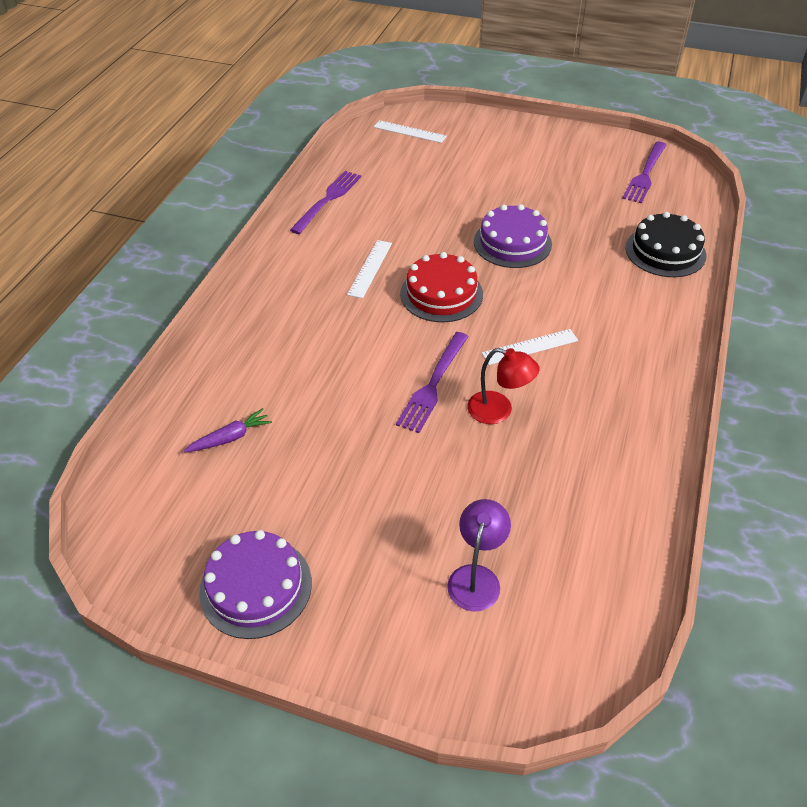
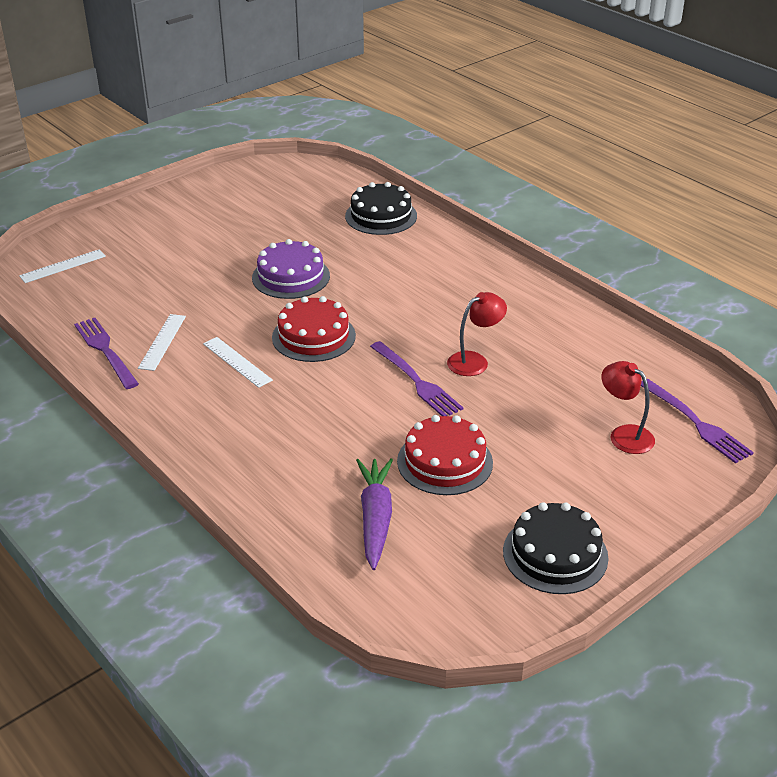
camera: 60 degrees left, 10 degrees down
purple carrot [184,408,272,452] -> purple carrot [356,458,393,570], size x1.64
purple cake [199,530,312,639] -> black cake [503,502,609,594]
purple lamp [447,499,511,612] -> red lamp [602,361,655,454]
white ruler [482,329,578,365] -> white ruler moved to [138,314,186,371]
purple fork [622,142,666,203] -> purple fork moved to [641,379,754,464]
none -> red cake [397,415,493,495]

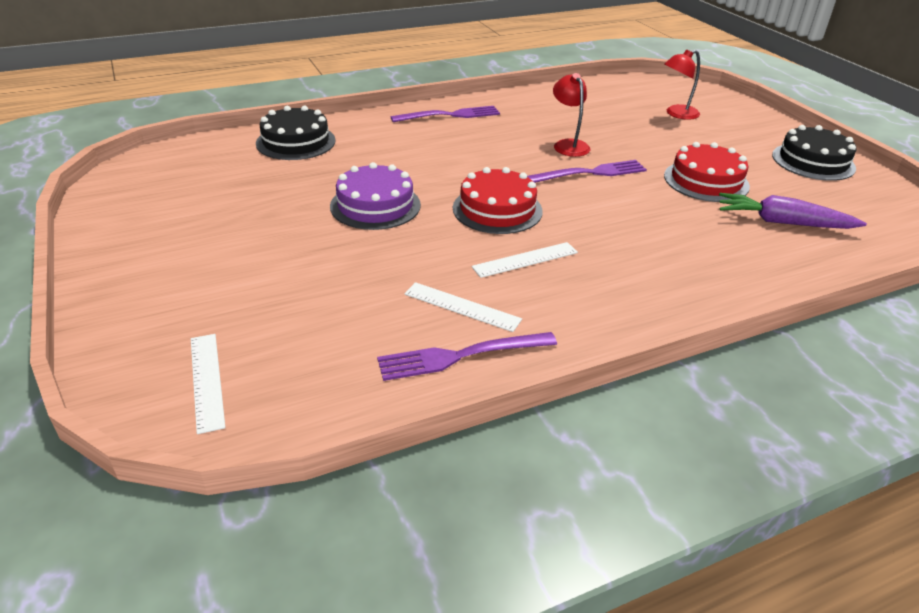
camera: 75 degrees left, 0 degrees up
purple fork [641,379,754,464] -> purple fork moved to [391,106,500,122]

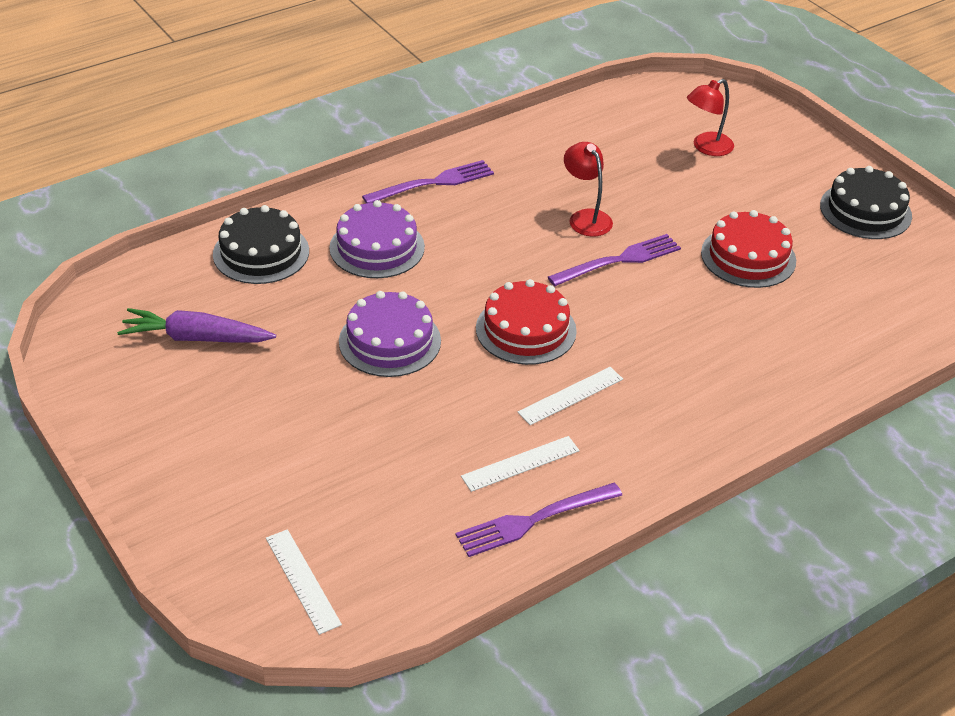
camera: 10 degrees left, 5 degrees up
white ruler [404,282,522,332] -> white ruler turned 45 degrees counterclockwise [461,436,580,492]
purple carrot [719,193,867,229] -> purple carrot moved to [117,308,276,342]
none -> purple cake [329,200,425,278]

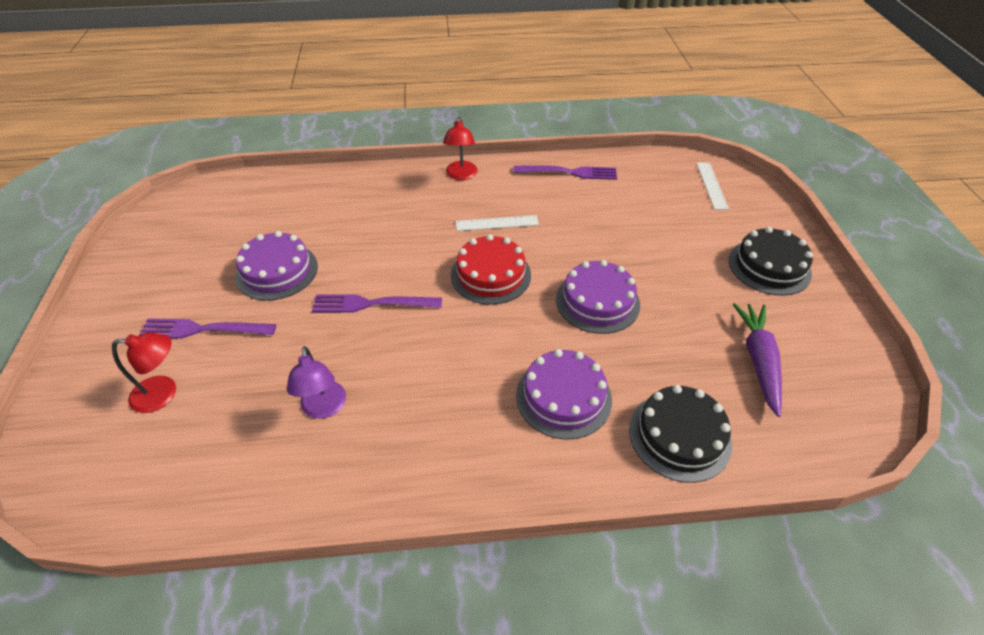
camera: 150 degrees left, 5 degrees up
purple carrot [117,308,276,342] -> purple carrot turned 120 degrees counterclockwise [733,303,782,417]
purple fork [362,160,494,203] -> purple fork moved to [138,319,276,339]
white ruler [461,436,580,492] -> none
red lamp [564,142,613,237] -> red lamp moved to [443,117,478,180]
red cake [701,210,796,288] -> purple cake [235,231,318,301]
black cake [820,166,912,239] -> black cake moved to [729,227,813,296]
none -> purple lamp [287,346,346,419]

